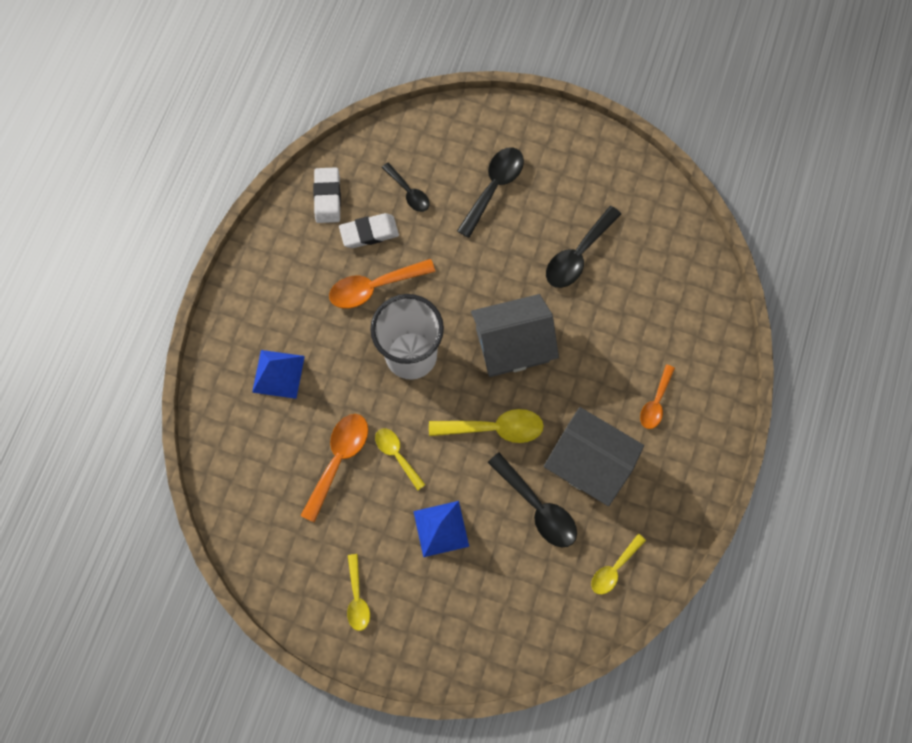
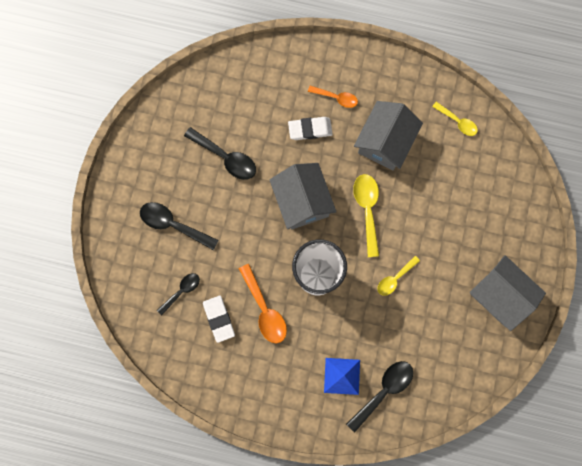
camera: 95 degrees left, 5 degrees up
orange spoon [300,414,368,523] -> none
white eraser [313,167,341,223] -> white eraser moved to [288,117,333,140]
yellow spoon [347,554,370,631] -> grey house [470,255,546,331]
blue pyramid [413,501,469,557] -> none
black spoon [488,453,577,547] -> black spoon moved to [346,361,413,432]

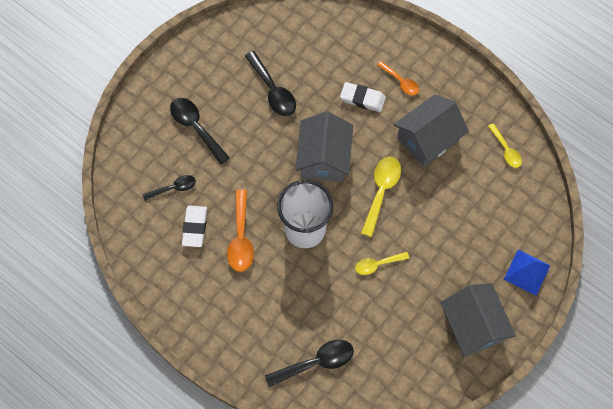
camera: 25 degrees right, 10 degrees down
blue pyramid [324,358,360,395] -> blue pyramid moved to [504,250,551,295]

